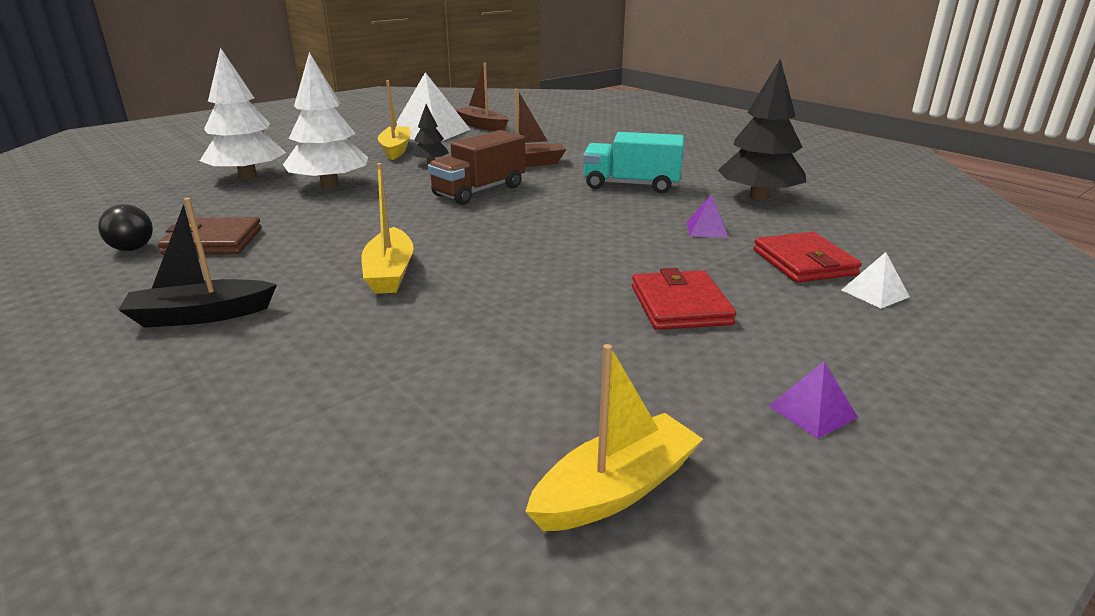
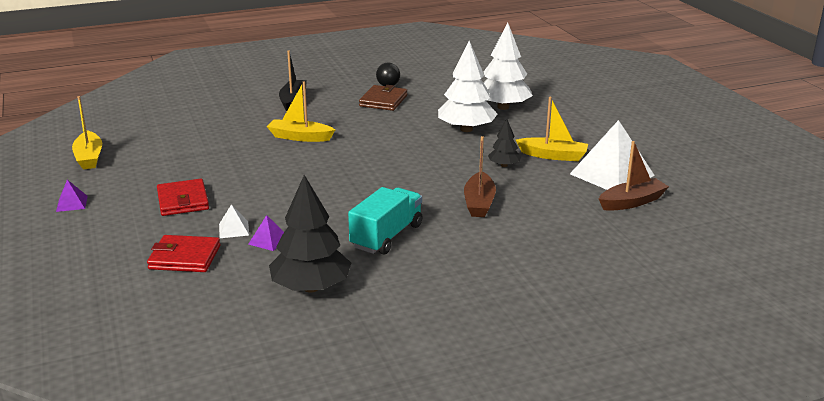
camera: 110 degrees right, 0 degrees up
brown truck [428,130,525,205] -> none
red wallet [632,268,736,330] -> red wallet turned 60 degrees clockwise [157,179,209,216]
white pyramid [842,252,910,308] -> white pyramid moved to [219,204,249,238]

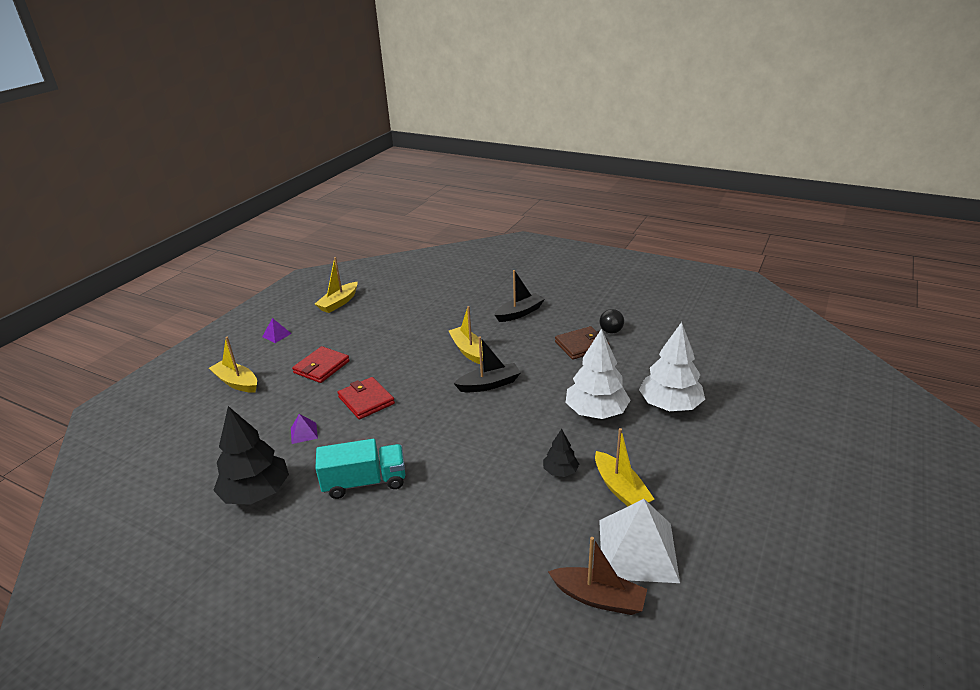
camera: 50 degrees right, 5 degrees up
red wallet [147,235,220,272] -> red wallet moved to [338,377,395,420]
white pyramid [219,204,249,238] -> none
brown boat [464,136,496,217] -> none
none -> yellow boat [209,337,257,393]
none -> black boat [453,336,521,392]

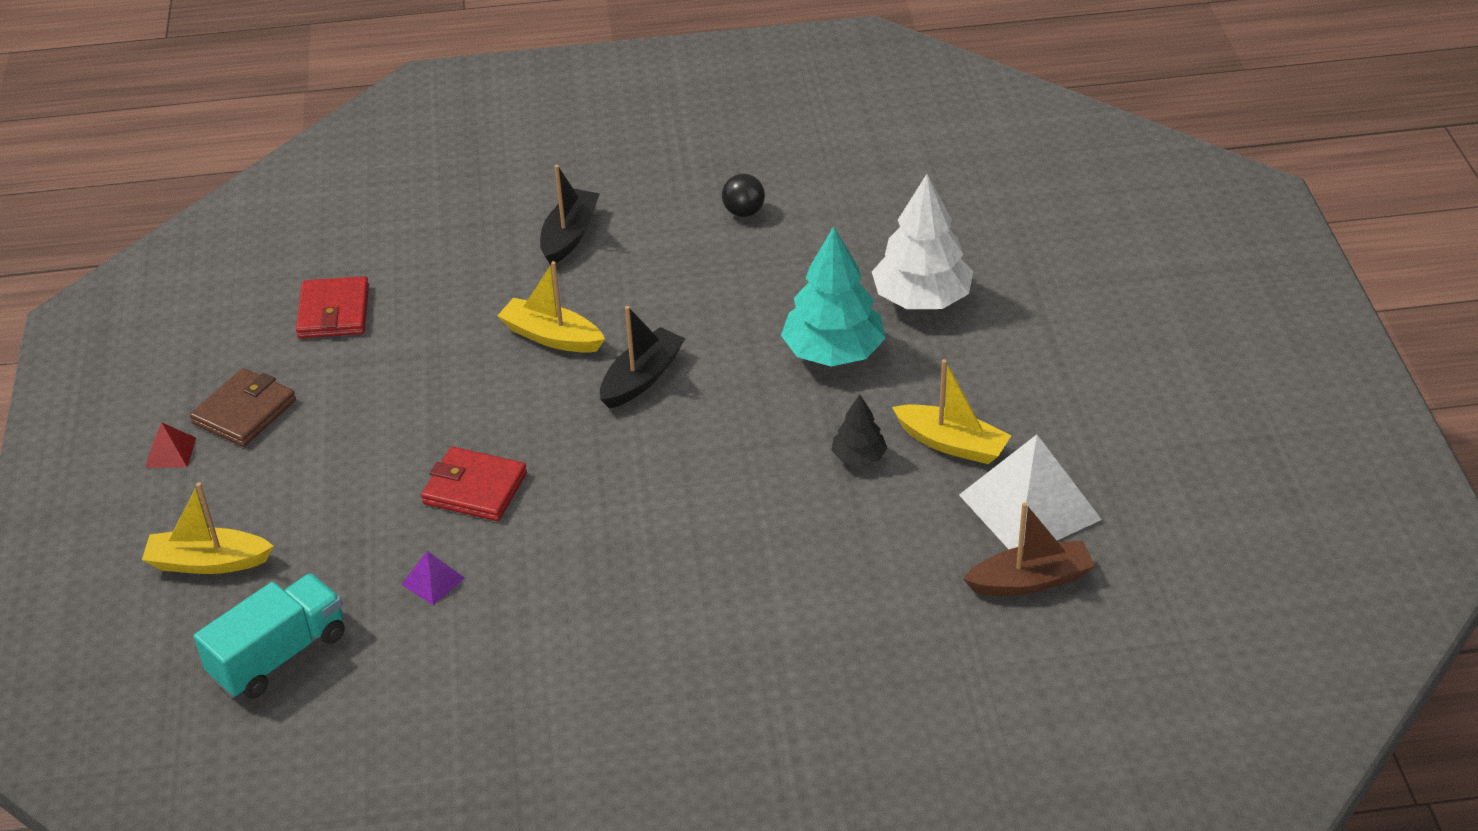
camera: 35 degrees left, 10 degrees up
black tree [213,406,289,505] -> none
purple pyramid [262,318,292,343] -> red pyramid [145,422,196,468]
red wallet [292,346,350,383] -> red wallet moved to [296,276,369,338]
yellow boat [315,257,357,313] -> none
turquoise truck [315,439,405,499] -> turquoise truck moved to [194,573,345,699]
brown wallet [555,326,610,360] -> brown wallet moved to [190,368,296,447]
white tree [566,329,631,419] -> turquoise tree [781,227,886,367]

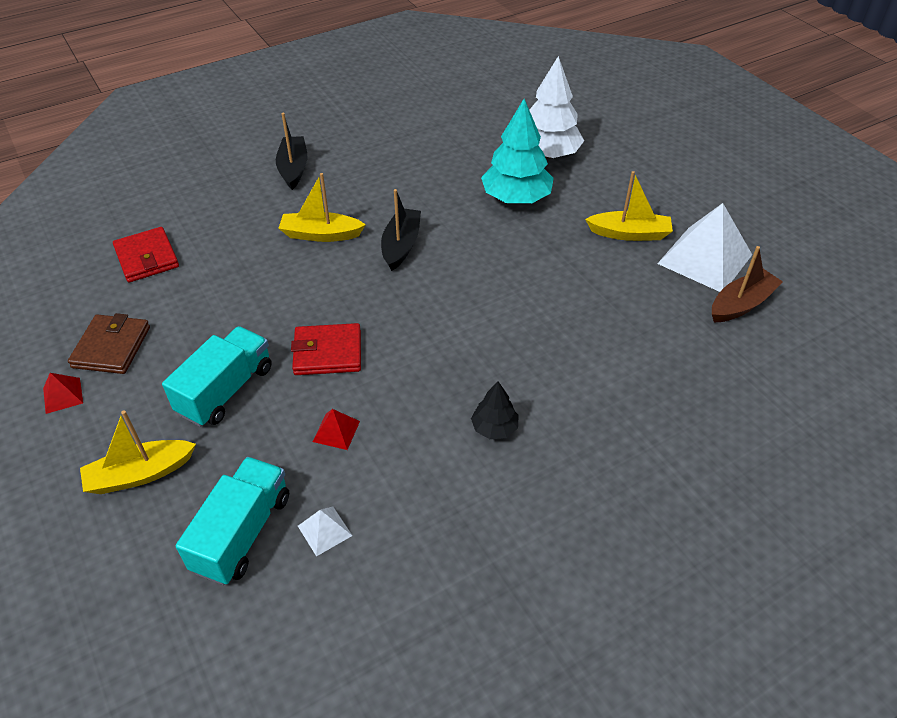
camera: 25 degrees left, 5 degrees up
purple pyramid [401,551,465,605] -> red pyramid [313,409,360,450]
black ball [722,174,765,217] -> none
black tree [831,394,887,466] -> black tree moved to [471,381,518,439]
none -> turquoise truck [162,326,272,427]
none -> white pyramid [298,507,352,556]

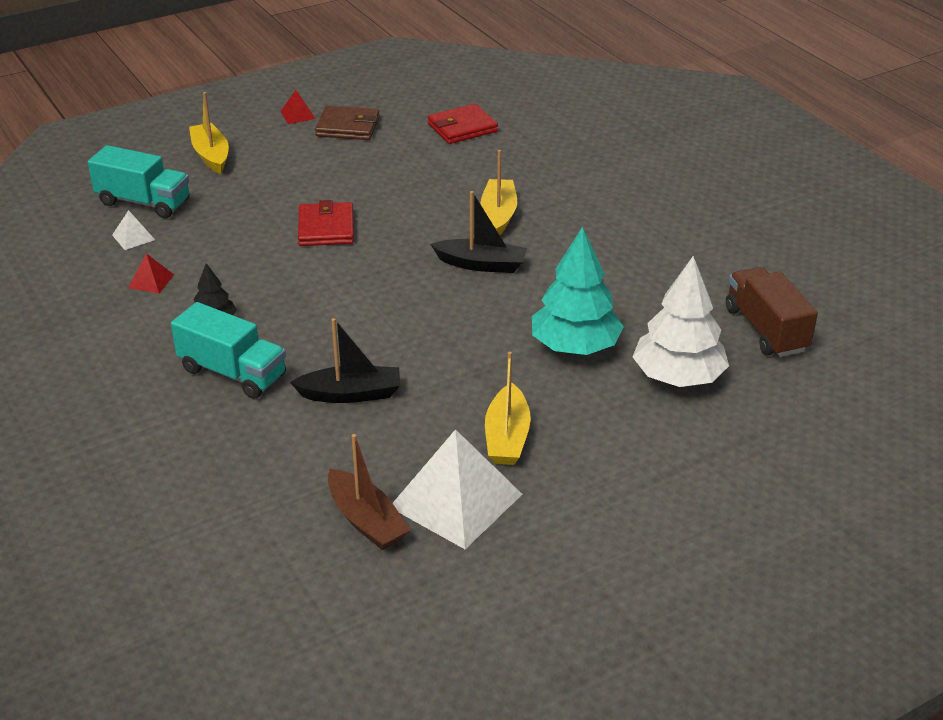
camera: 90 degrees right, 10 degrees down
turquoise truck [162,326,272,427] -> turquoise truck moved to [171,302,286,399]
black boat [276,113,307,190] -> black boat moved to [290,318,400,403]
red pyramid [313,409,360,450] -> red pyramid moved to [128,253,174,294]
none -> brown truck [726,267,818,357]

